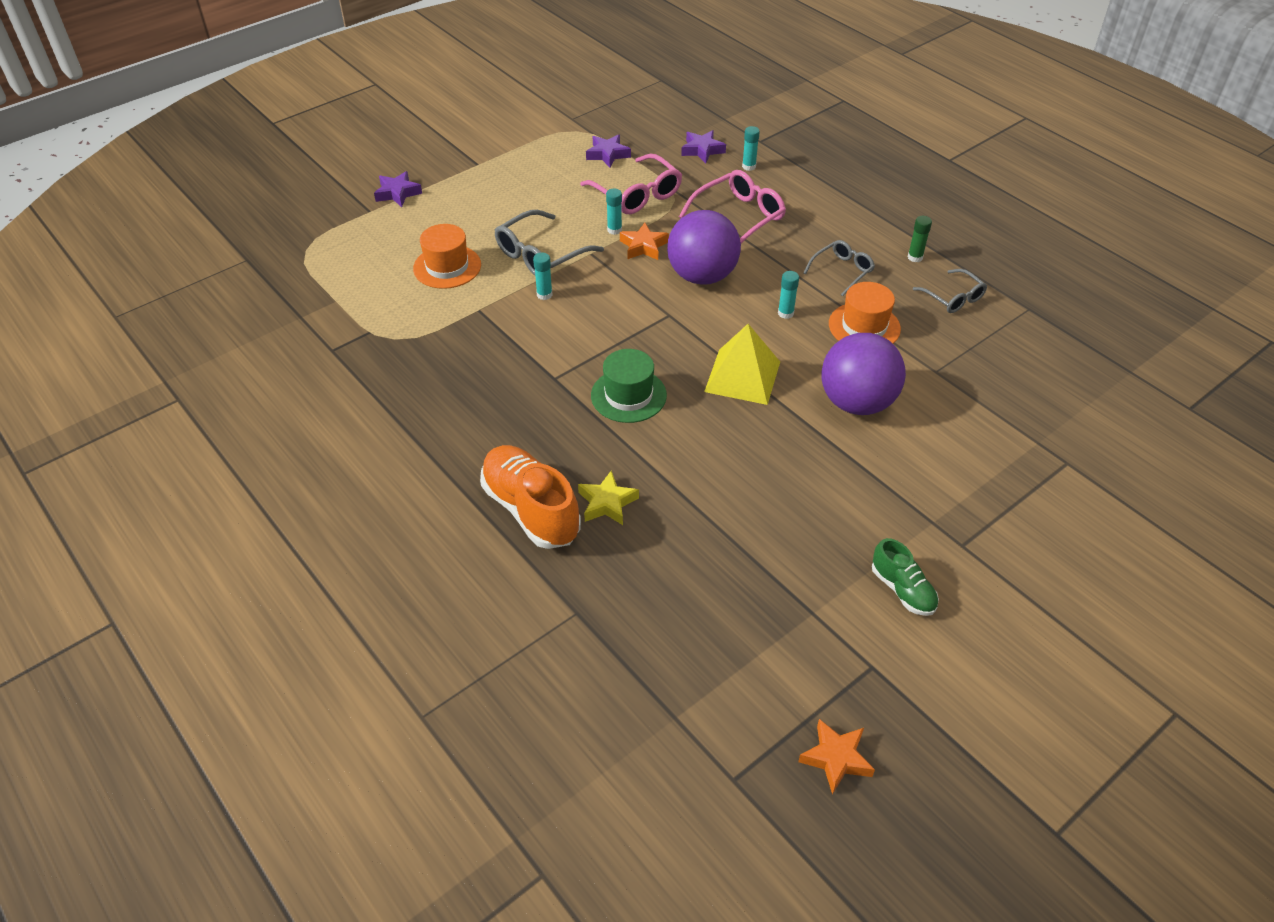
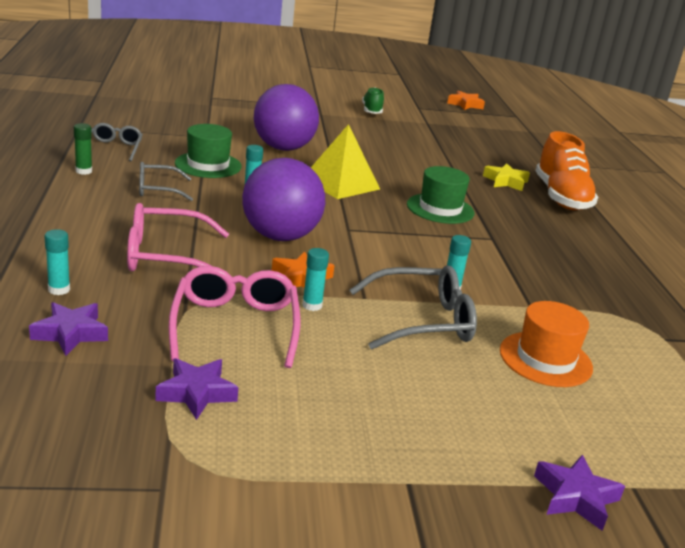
camera: 150 degrees left, 20 degrees down
orange hat [829,282,901,343] -> green hat [175,124,242,178]

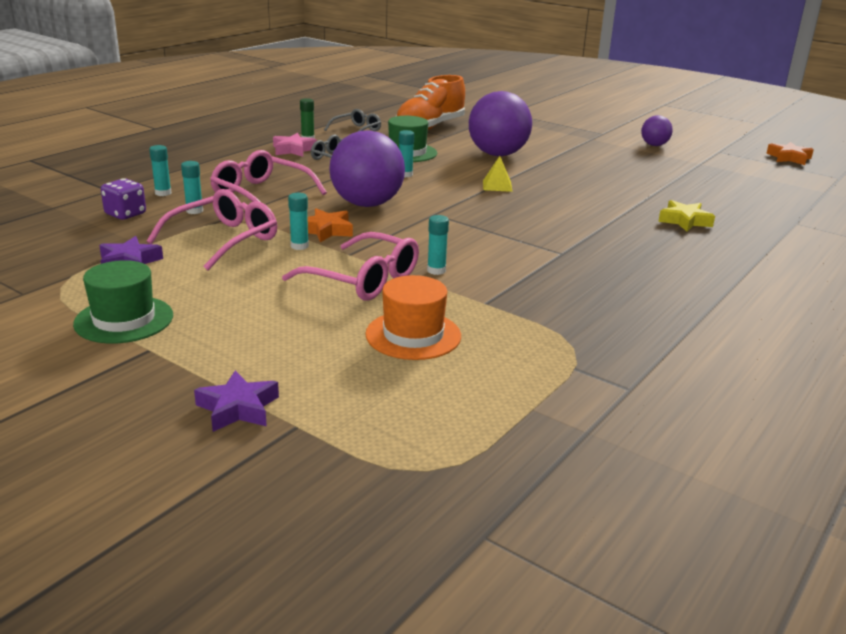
camera: 45 degrees right, 0 degrees up
purple star [29,302,108,356] -> purple dice [101,178,146,220]
yellow pyramid [311,124,380,199] -> yellow pyramid [483,156,512,192], size x0.51
grey glasses [350,265,477,350] -> pink glasses [282,232,419,301]
green shoe [362,87,384,114] -> purple ball [641,115,672,146]
green hat [407,166,475,224] -> green hat moved to [73,260,173,343]
orange shoe [535,131,598,210] -> orange shoe moved to [395,75,465,130]
none -> turquoise glue stick [181,161,203,214]
none -> pink star [273,133,317,157]

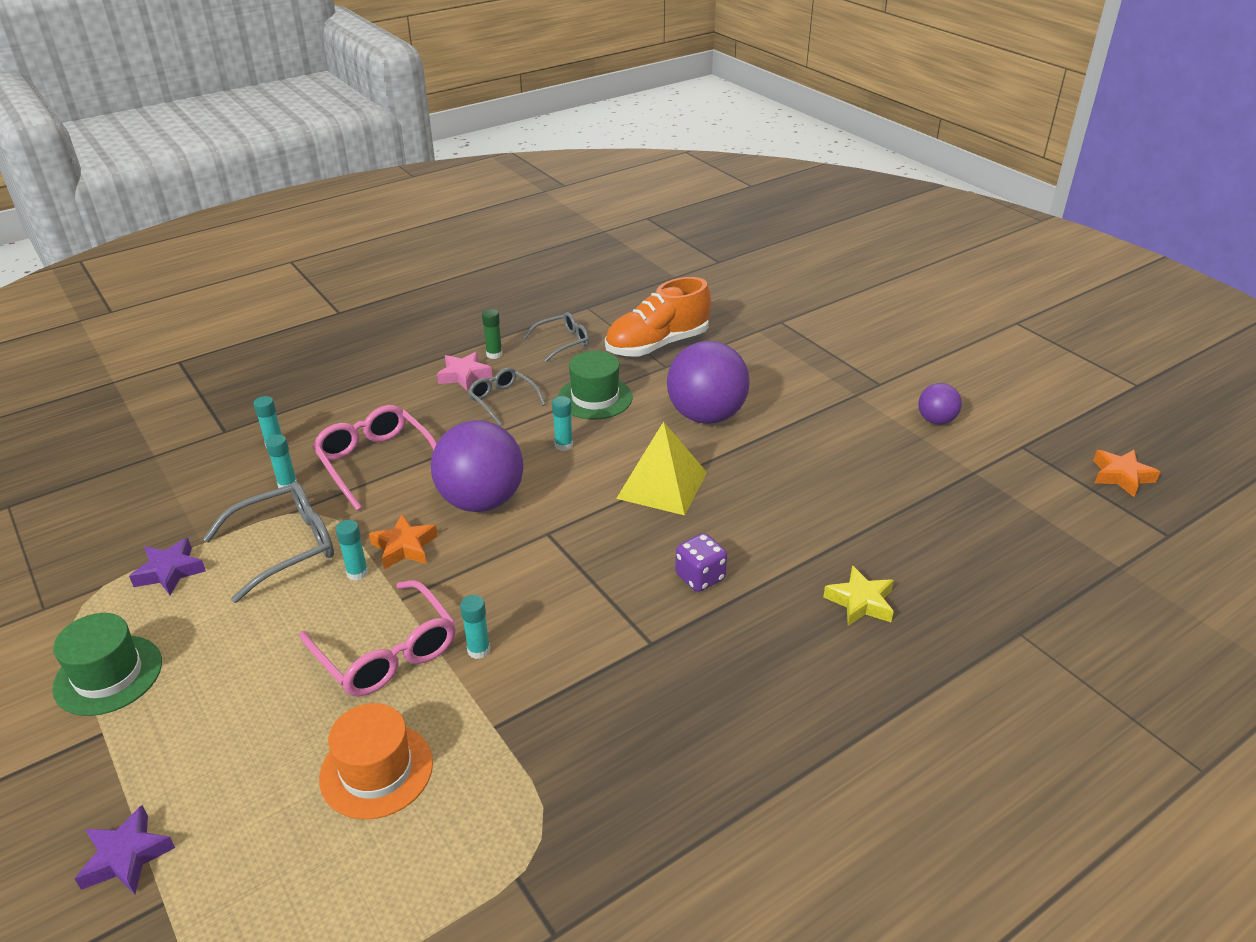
camera: 20 degrees right, 10 degrees up
purple dice [101,178,146,220] -> purple dice moved to [675,533,727,592]
pink glasses [147,189,277,270] -> grey glasses [203,482,334,603]
yellow pyramid [483,156,512,192] -> yellow pyramid [616,421,707,515], size x1.96

